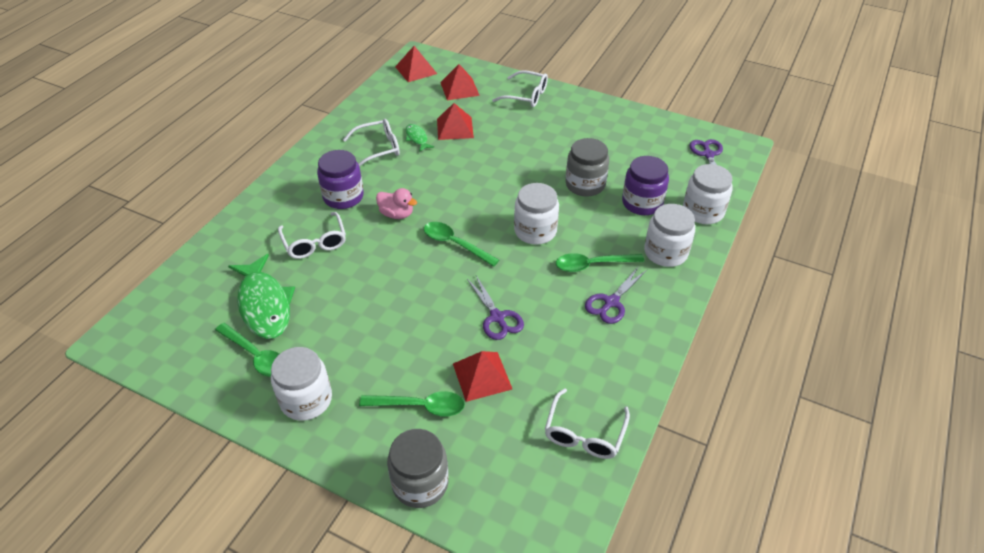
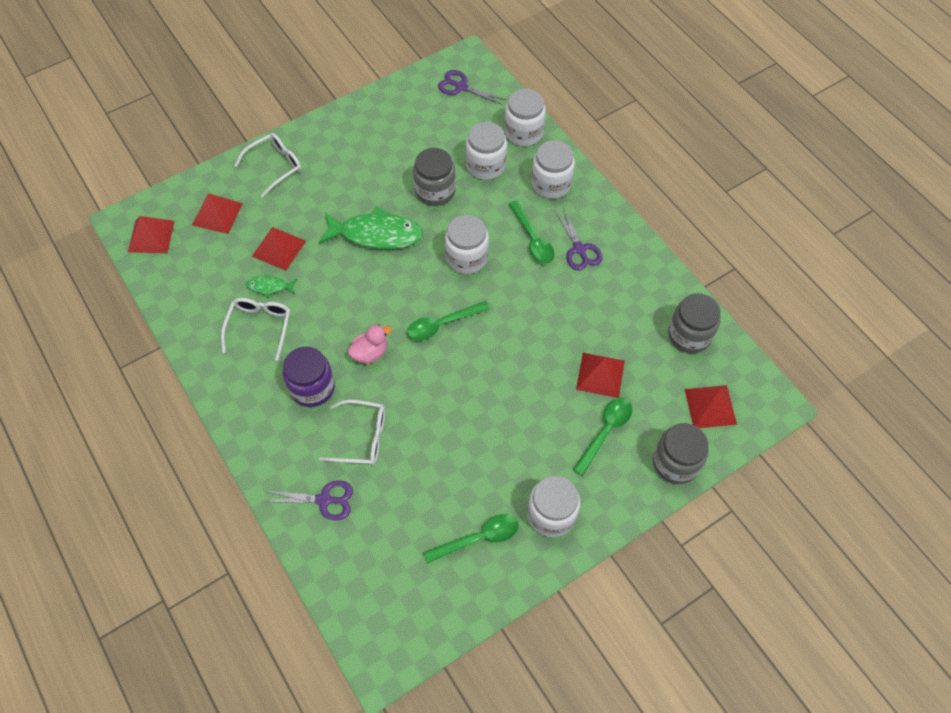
camera: 60 degrees left, 15 degrees up
green fish [228,254,295,339] -> green fish moved to [319,207,423,249]
purple scissors [467,276,524,340] -> purple scissors moved to [262,480,353,521]
white glasses [545,388,630,459] -> grey jar [668,293,721,353]
green spoon [556,253,644,272] -> green spoon turned 45 degrees counterclockwise [509,201,555,264]
purple jar [622,156,669,215] -> white jar [466,122,507,180]
none -> red pyramid [685,385,737,428]

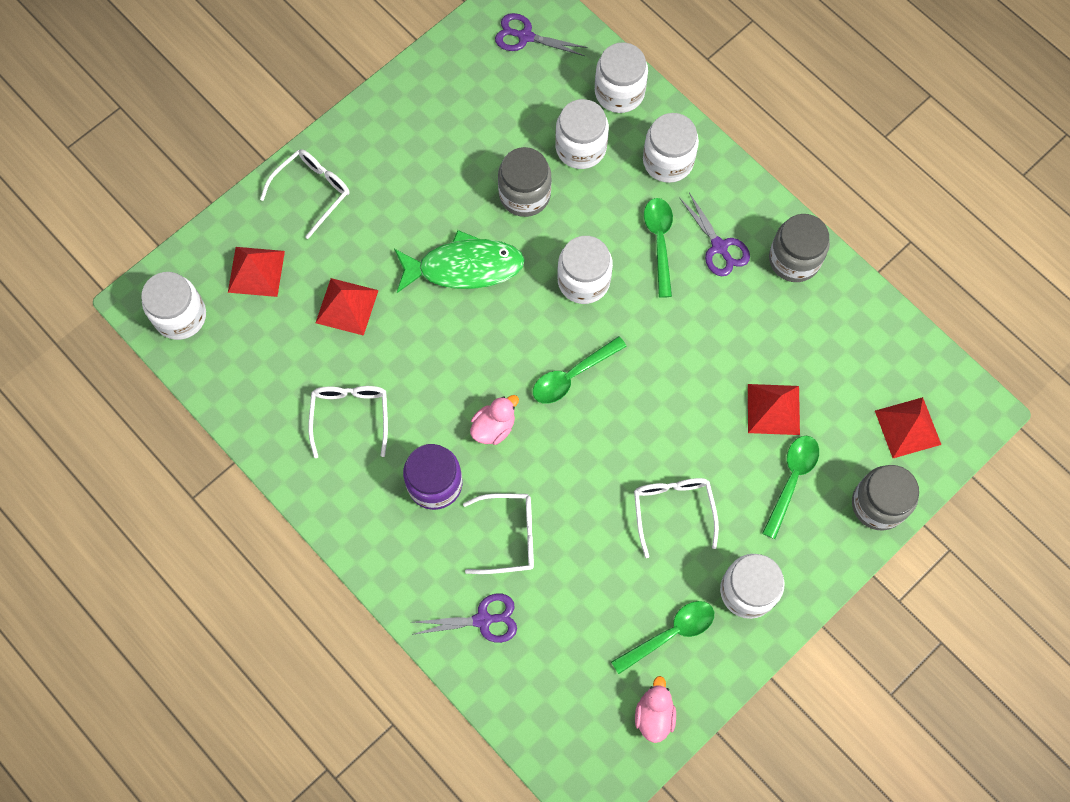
camera: 10 degrees left, 10 degrees up
red pyramid [128,216,174,253] -> white jar [141,272,206,340]
green fish [246,275,297,298] -> none
green spoon [509,201,555,264] -> green spoon turned 150 degrees counterclockwise [644,198,673,298]
grey jar [668,293,721,353] -> grey jar moved to [769,214,830,282]
none -> white glasses [634,478,719,558]
none -> pink duck [635,676,676,743]

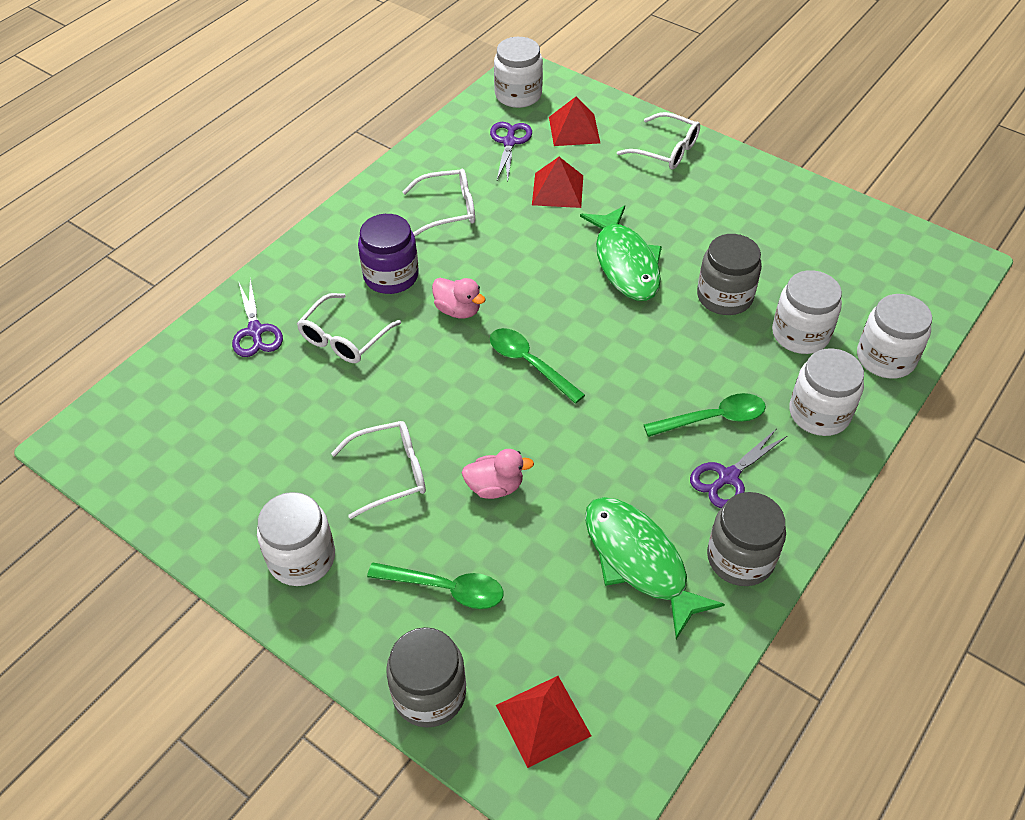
camera: 80 degrees right, 20 degrees down
white glasses [463,494,534,574] -> white glasses turned 45 degrees clockwise [297,293,401,363]
purple scissors [495,13,588,56] -> purple scissors moved to [490,122,532,181]
white jar [557,236,613,304] -> none
green spoon [611,601,714,674] -> none
pink duck [635,676,676,743] -> pink duck moved to [462,449,534,499]
red pyramid [748,384,800,435] -> none
none -> green fish [585,497,725,639]

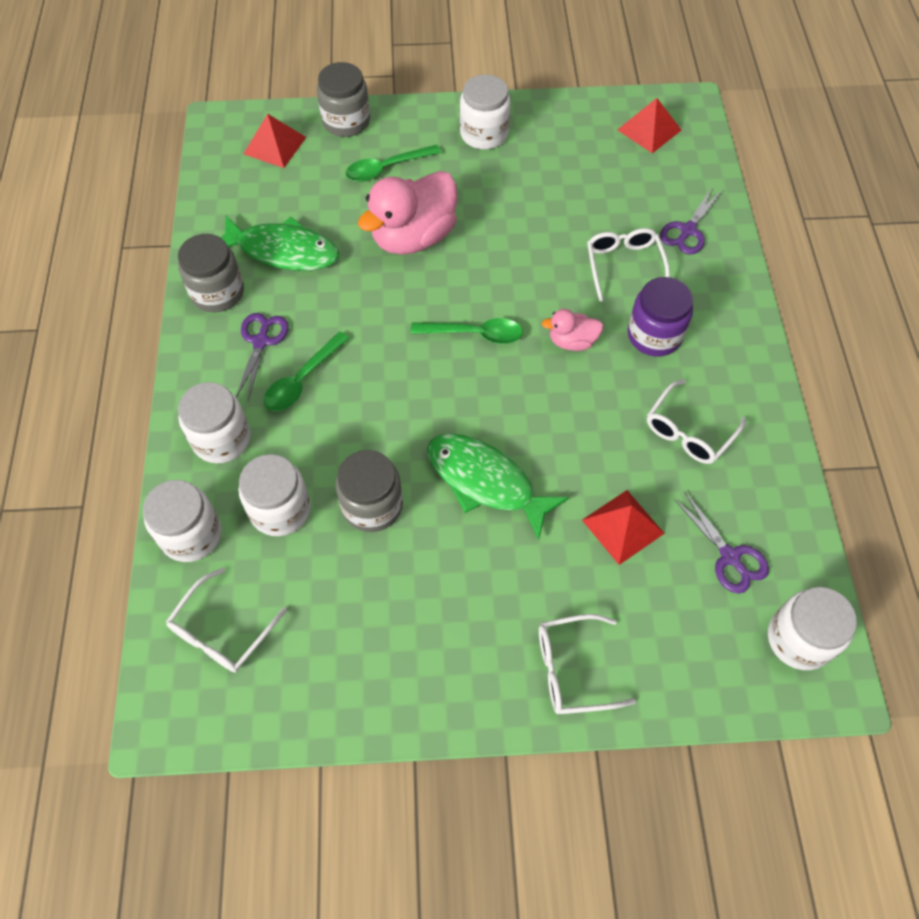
camera: 140 degrees right, 10 degrees up
purple scissors [232,279,283,357] -> purple scissors turned 90 degrees counterclockwise [660,187,722,255]
white glasses [331,421,426,519] -> white glasses moved to [166,568,287,673]
pink duck [462,449,534,499] -> pink duck [358,171,457,255], size x2.02
red pyramid [549,97,600,146] -> red pyramid moved to [617,98,681,154]

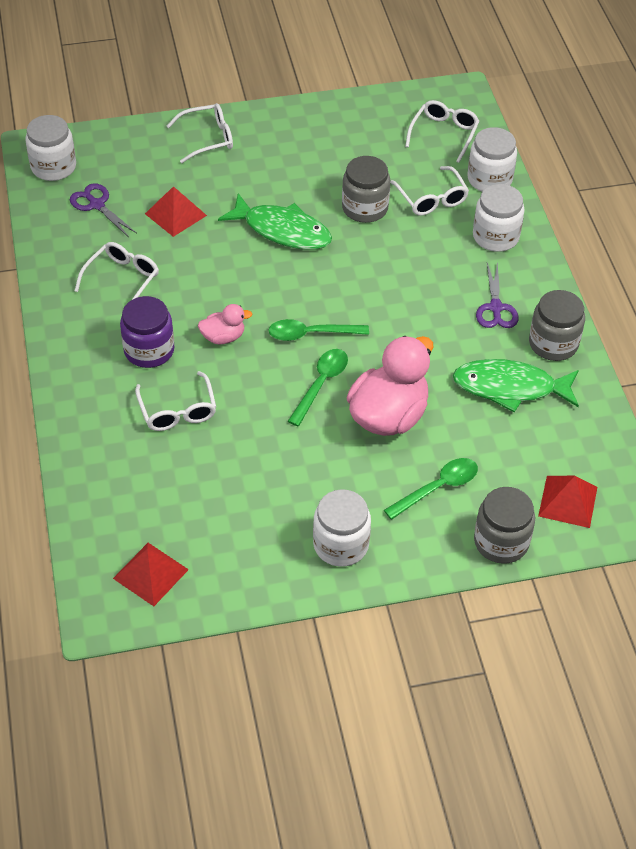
camera: 170 degrees right, 10 degrees down
white jar [239,454,311,536] -> white glasses [390,166,469,216]
green spoon [264,332,350,411] -> green spoon moved to [288,349,348,426]
purple scissors [660,187,722,255] -> none

